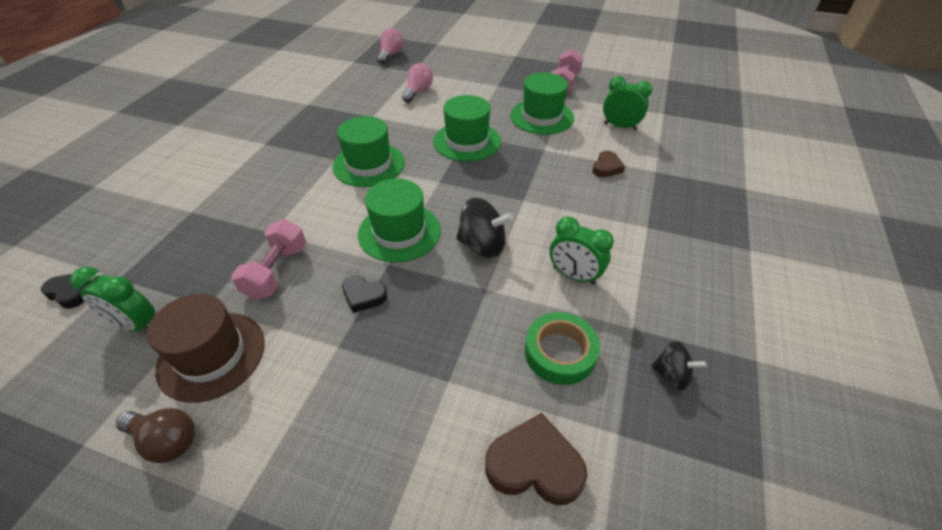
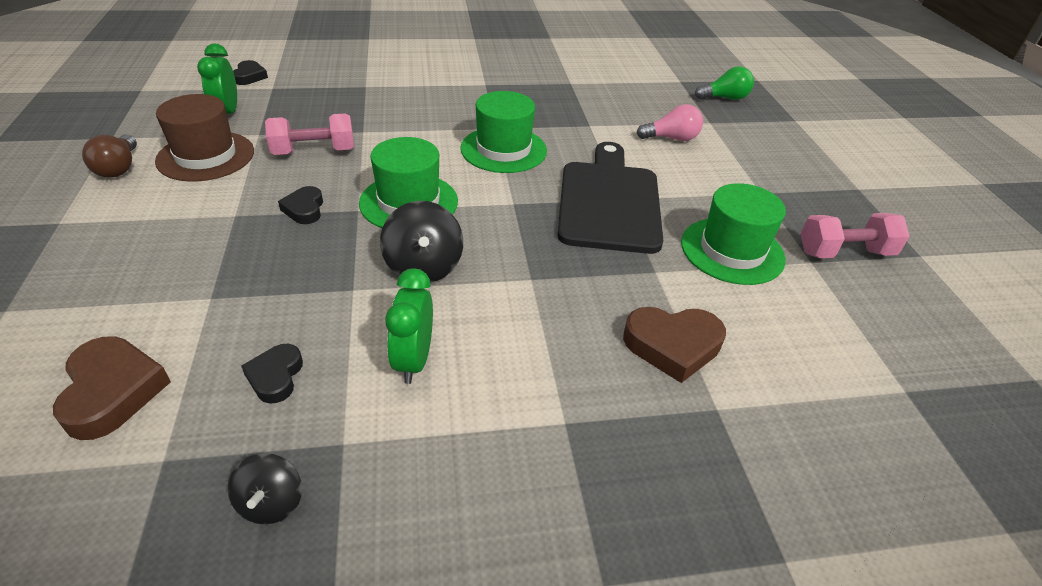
camera: 60 degrees right, 5 degrees down
pink light bulb [377,28,404,64] -> green light bulb [695,66,754,100]
green hat [433,95,501,162] -> black cutting board [557,142,663,254]
green tape [525,312,600,385] -> black heart [241,344,303,404]
brown heart [592,151,625,178] -> brown heart [623,307,726,383], size x1.65
green clock [603,76,652,130] -> none

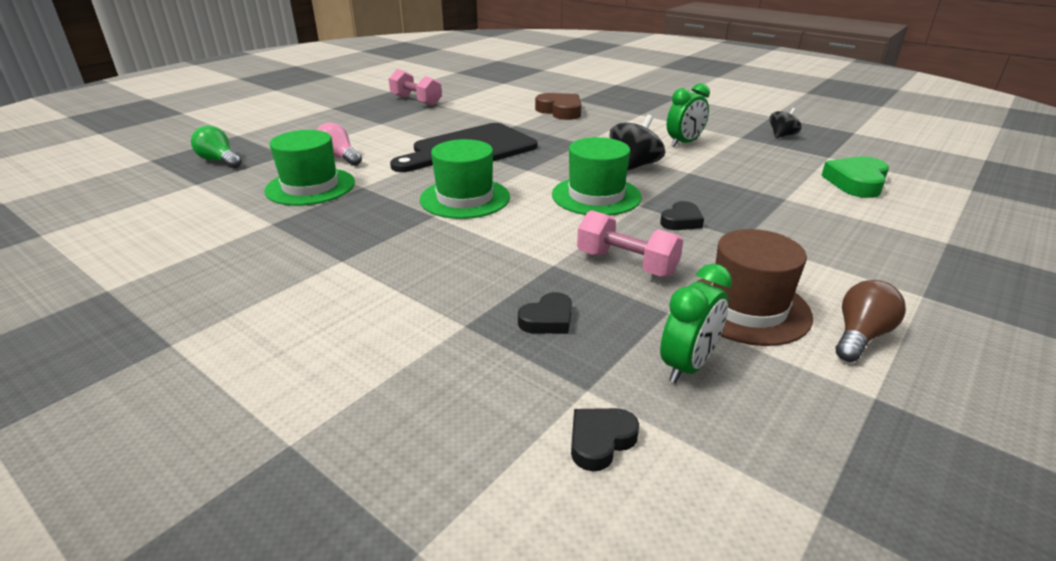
camera: 130 degrees left, 10 degrees down
brown heart [53,336,171,440] -> green heart [821,156,889,198]
black heart [241,344,303,404] -> black heart moved to [518,292,572,334]
green hat [681,183,786,285] -> green hat moved to [264,130,355,206]

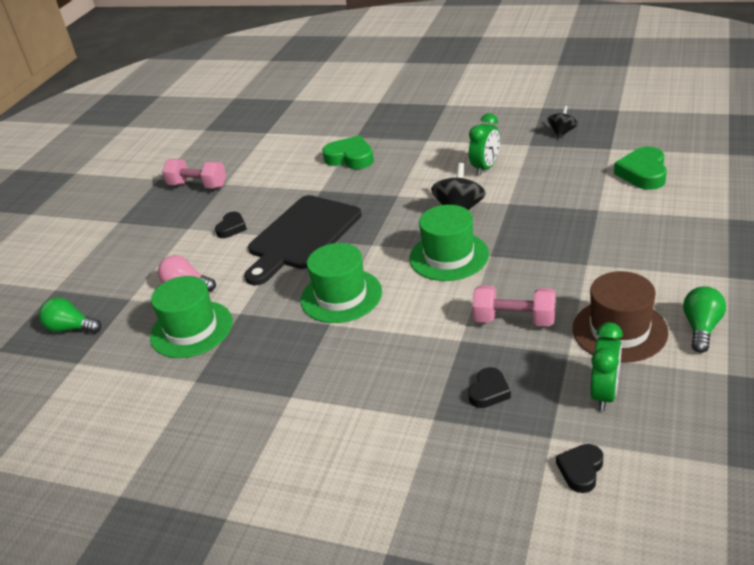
camera: 15 degrees left, 5 degrees up
brown heart [535,93,582,120] -> green heart [322,135,374,169]
black heart [660,201,704,230] -> black heart moved to [215,212,247,238]
brown light bulb [836,280,906,362] -> green light bulb [683,286,726,353]

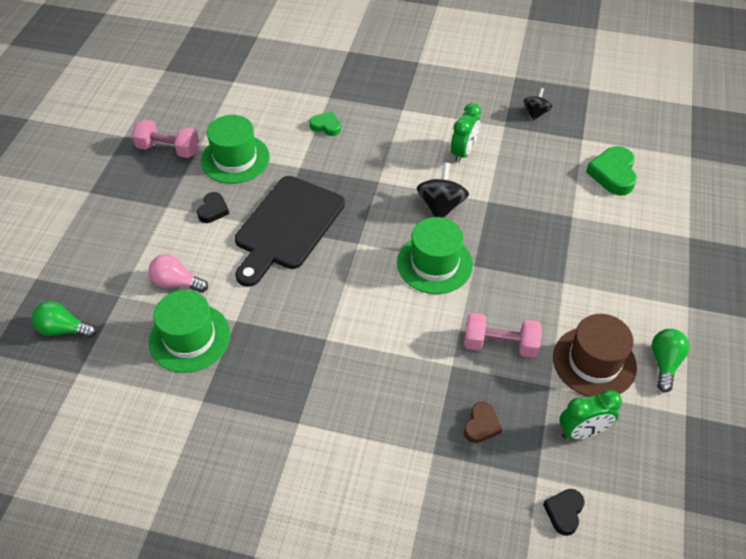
camera: 10 degrees left, 15 degrees up
green hat [301,243,382,323] -> green hat moved to [201,115,270,184]
green heart [322,135,374,169] -> green heart [309,111,341,136], size x0.61
black heart [468,367,511,408] -> brown heart [464,402,502,443]
green clock [590,322,623,411] -> green clock turned 60 degrees clockwise [559,390,622,440]

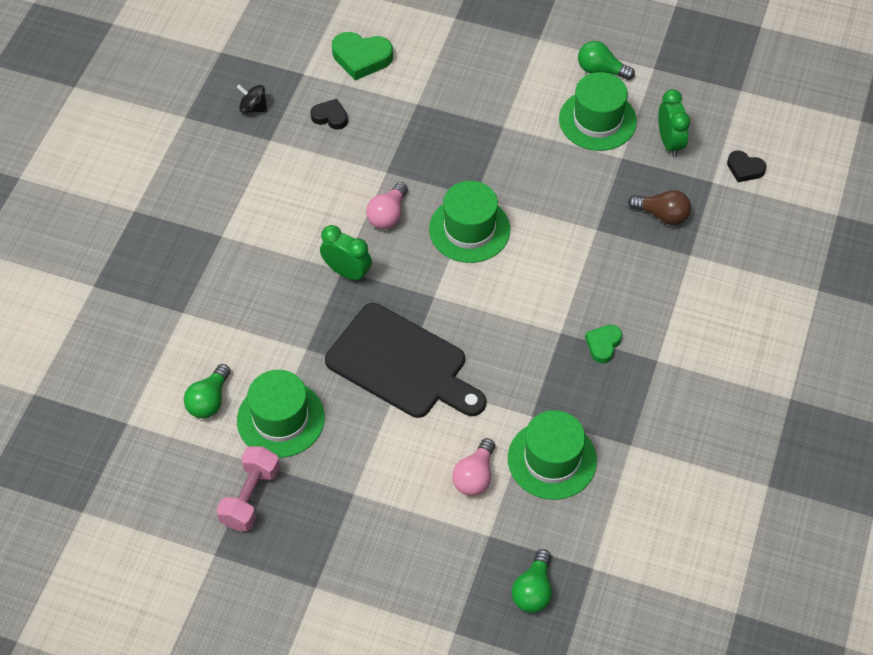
camera: 85 degrees left, 5 degrees up
black heart [197,192,229,223] -> black heart moved to [310,99,348,130]
green heart [309,111,341,136] -> green heart moved to [585,325,622,363]
black spinning top [417,162,469,218] -> pink light bulb [366,182,408,229]
green clock [451,103,481,163] -> green clock moved to [320,225,372,282]
pink dumbbell [464,313,542,358] -> none
brown heart [464,402,502,443] -> brown light bulb [628,190,691,225]
brown hat [553,314,637,397] -> green hat [559,72,637,151]
none -> green light bulb [184,364,231,419]

